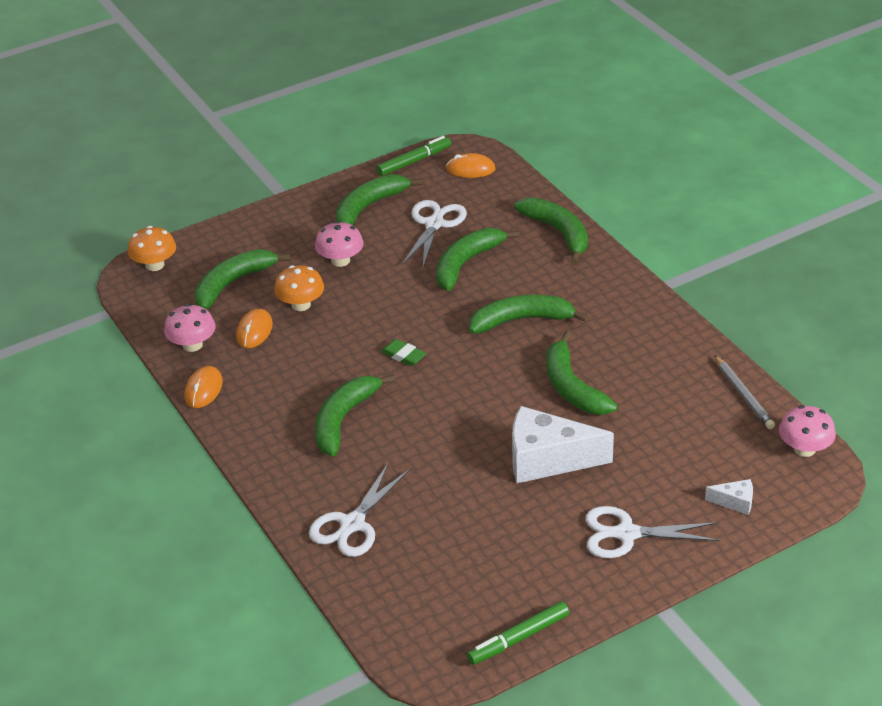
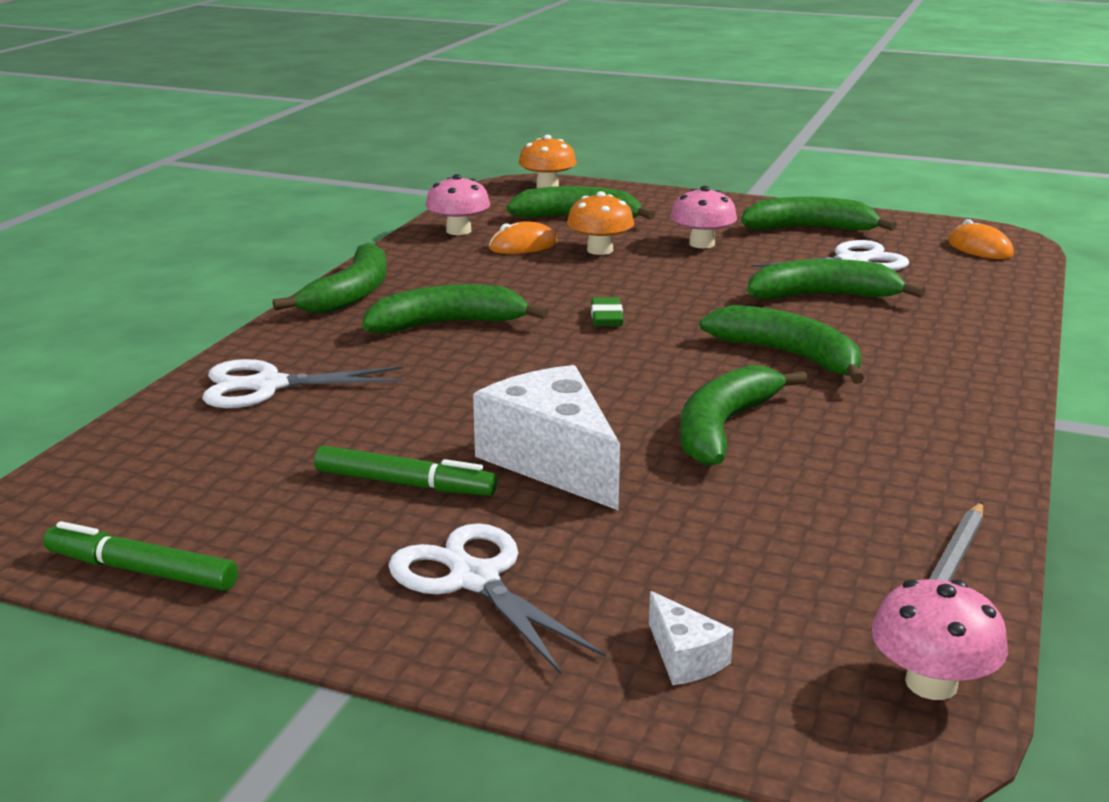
camera: 50 degrees right, 15 degrees down
orange mouse [185,366,223,408] -> none
green marker [376,136,451,176] -> green marker moved to [314,446,497,496]
green banana [514,197,588,264] -> green banana moved to [273,243,387,314]

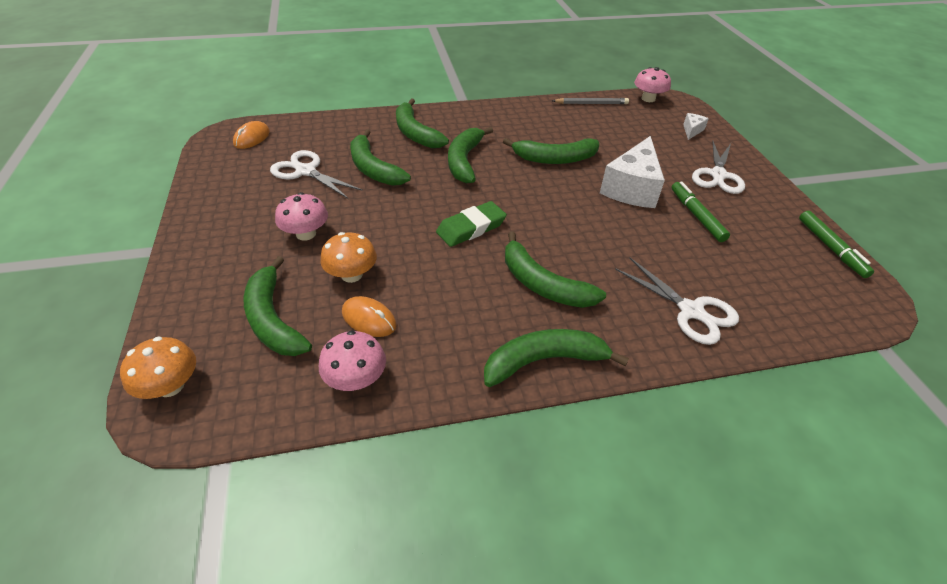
camera: 125 degrees left, 20 degrees up
green eraser [591,297,624,326] -> green eraser [436,201,507,247], size x1.59
green banana [741,197,897,231] -> green banana moved to [396,99,449,148]

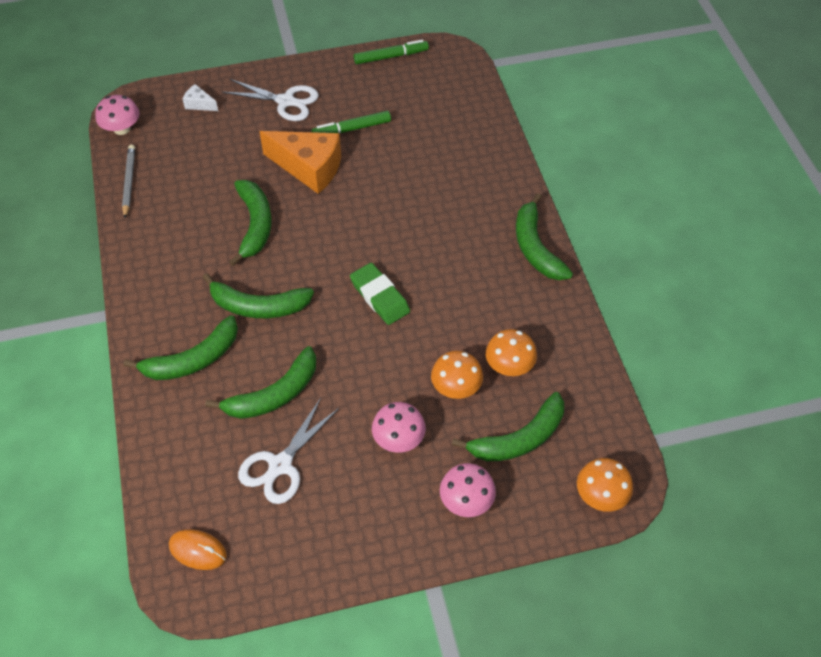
camera: 90 degrees left, 10 degrees up
pink mushroom [319,330,386,391] -> pink mushroom moved to [440,463,496,517]
orange mouse [342,296,397,337] -> orange mushroom [486,329,537,376]
green banana [505,231,606,308] -> none
white cheese [600,136,665,208] -> orange cheese [259,131,341,194]
white scissors [615,257,739,345] -> none

